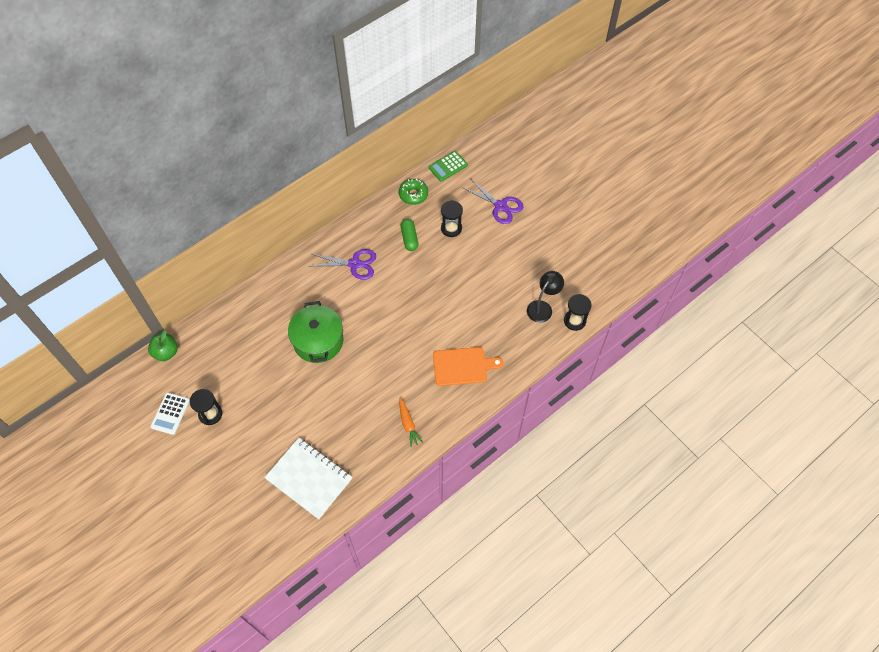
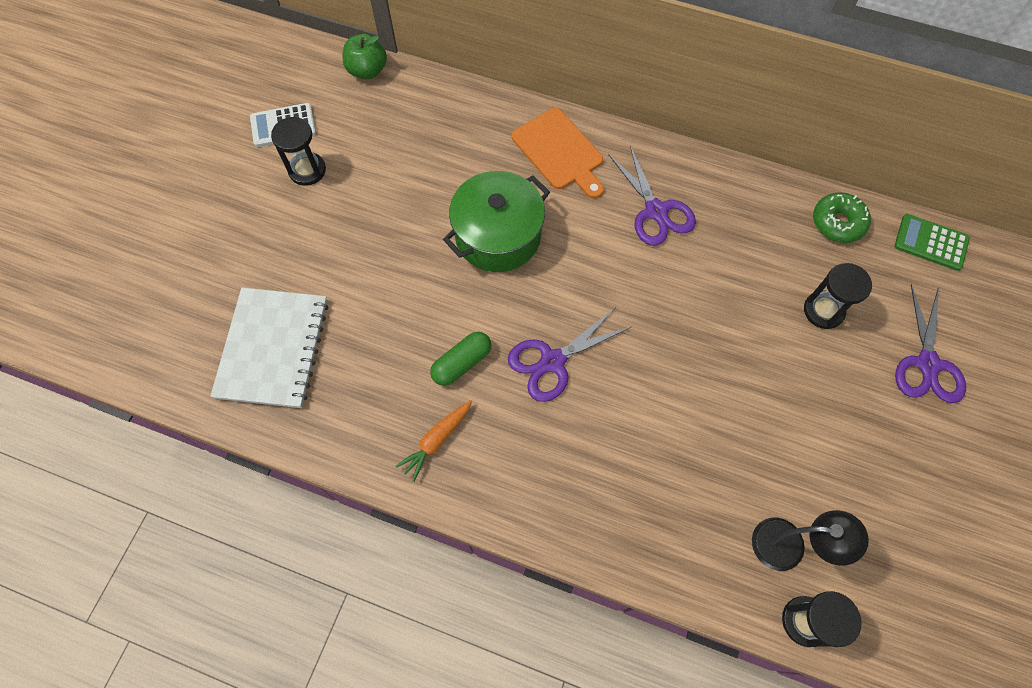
camera: 60 degrees right, 5 degrees up
green capsule [401,219,418,251] -> green capsule moved to [430,332,491,386]
orange cutting board [433,347,503,386] -> orange cutting board moved to [512,108,604,199]
none -> purple scissors [508,307,631,402]

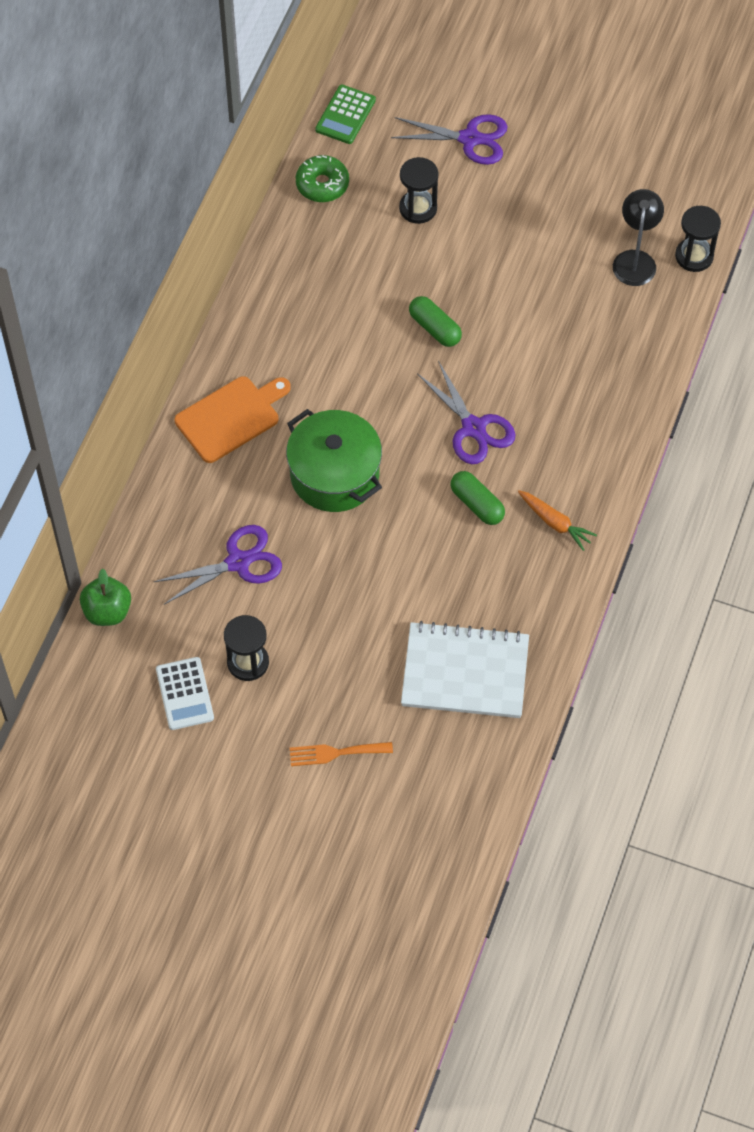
camera: 90 degrees left, 5 degrees down
purple scissors [609,146,696,246] -> purple scissors moved to [154,525,282,605]
none -> orange fork [290,742,393,766]
none -> green capsule [409,296,462,347]

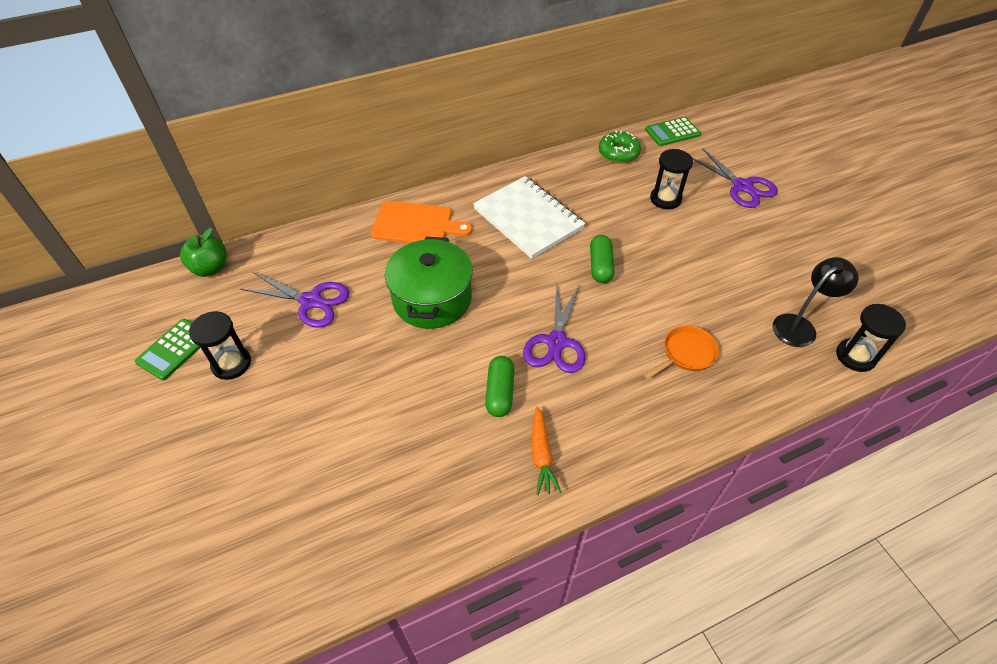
camera: 45 degrees right, 10 degrees down
white calculator [156,657,214,730] -> green calculator [135,319,200,380]
orange fork [290,742,393,766] -> none
white notebook [401,621,529,718] -> white notebook moved to [473,176,585,259]
none -> orange pan [644,326,719,379]

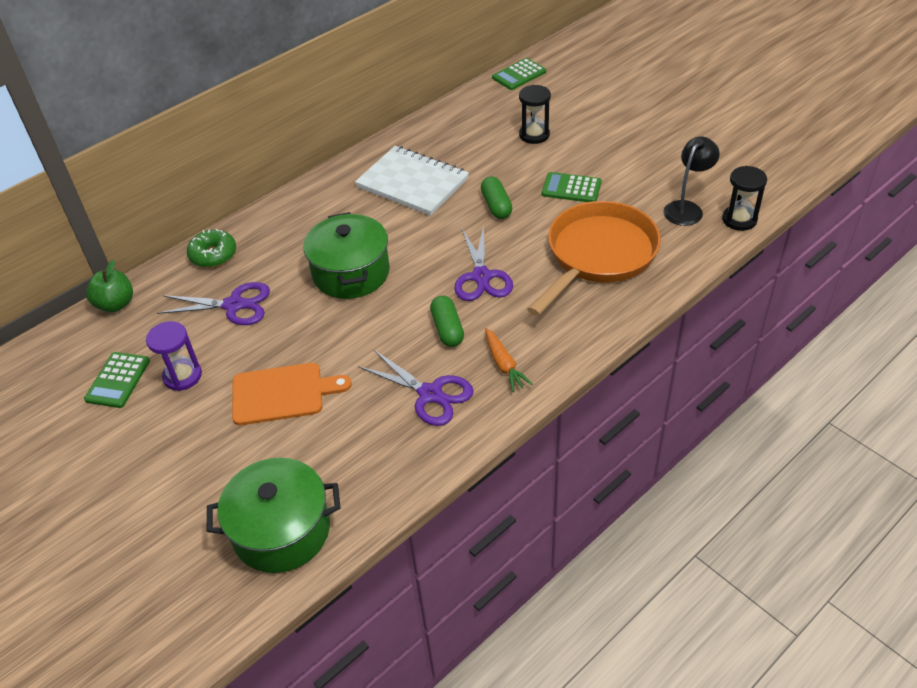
camera: 15 degrees left, 5 degrees down
black hourglass [189,311,251,380] -> purple hourglass [146,321,202,391]
orange cutting board [371,201,472,243] -> orange cutting board moved to [232,363,352,425]
green donut [599,130,641,164] -> green donut moved to [187,229,236,268]
orange pan [644,326,719,379] -> orange pan [527,201,661,316], size x2.23
purple scissors [693,148,778,208] -> purple scissors moved to [358,350,474,426]
none -> green pot [207,458,340,573]
none -> green calculator [542,172,602,202]

